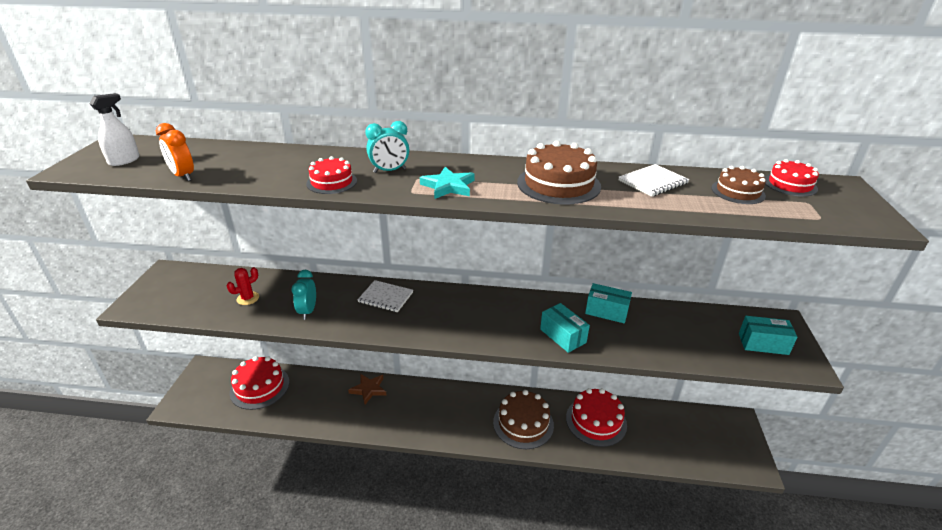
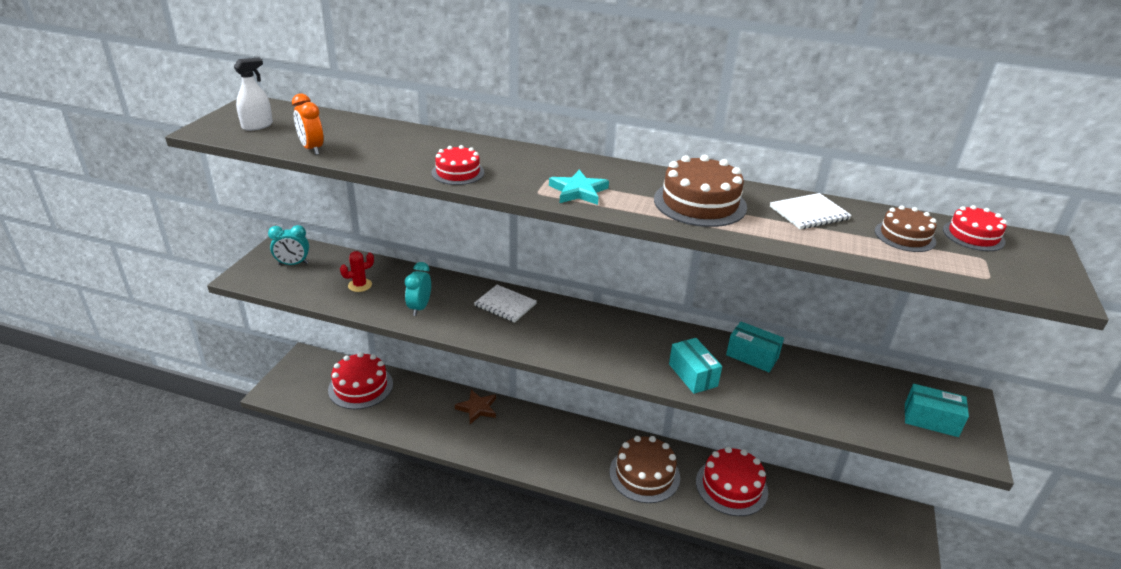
camera: 10 degrees right, 0 degrees up
turquoise clock [365,121,409,173] -> turquoise clock moved to [268,225,309,265]

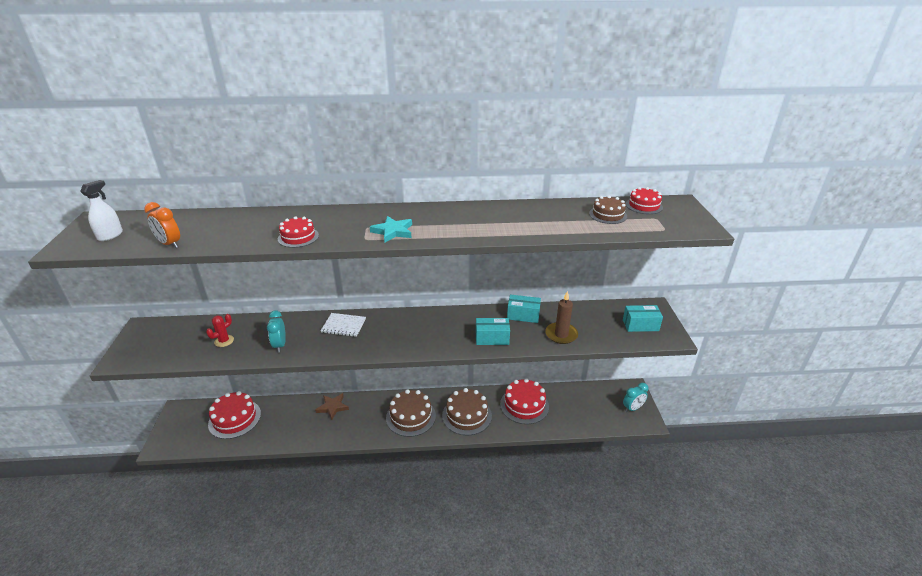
camera: 20 degrees left, 0 degrees up
turquoise clock [268,225,309,265] -> turquoise clock moved to [623,383,648,412]
brown cake [654,155,747,227] -> brown cake moved to [386,389,436,437]
turquoise box [669,338,722,394] -> turquoise box turned 45 degrees counterclockwise [476,318,510,345]
white notebook [770,193,852,229] -> none
none -> brown candle [545,291,578,344]

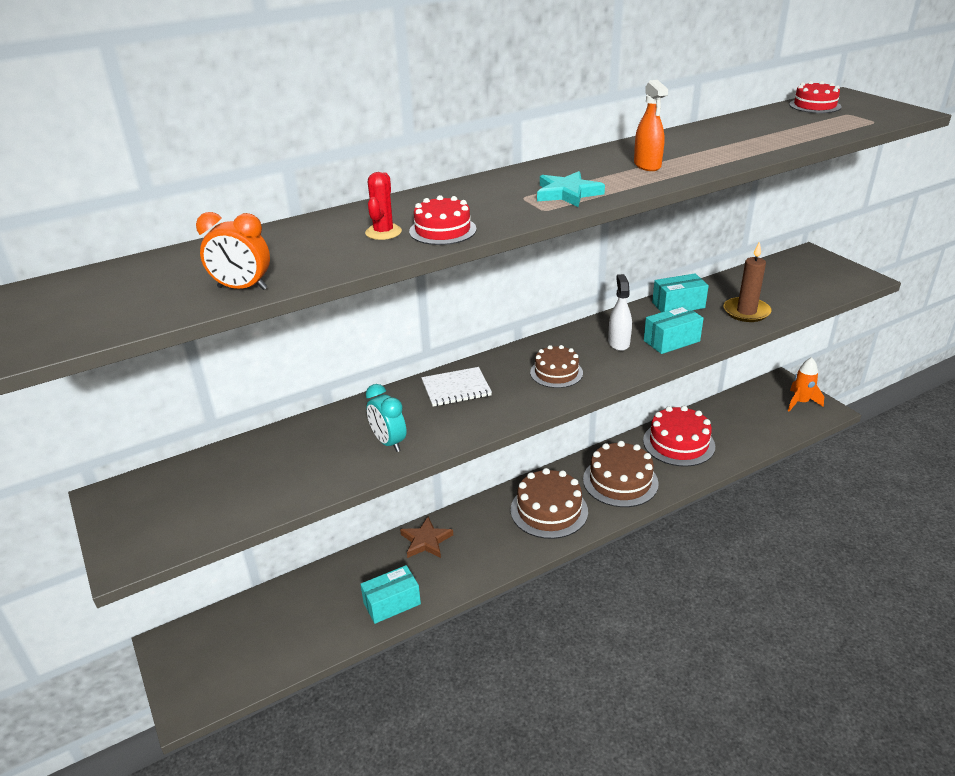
camera: 25 degrees left, 0 degrees up
white spray bottle [80,180,123,241] -> white spray bottle moved to [608,274,632,351]
red cactus [206,314,234,347] -> red cactus moved to [365,172,402,240]
red cake [208,391,261,439] -> none
brown cake [589,195,627,224] -> brown cake moved to [530,345,583,388]
turquoise box [623,305,663,332] -> turquoise box moved to [360,565,421,624]
turquoise clock [623,383,648,412] -> orange rocket [788,357,824,412]
none -> orange spray bottle [634,80,668,171]

